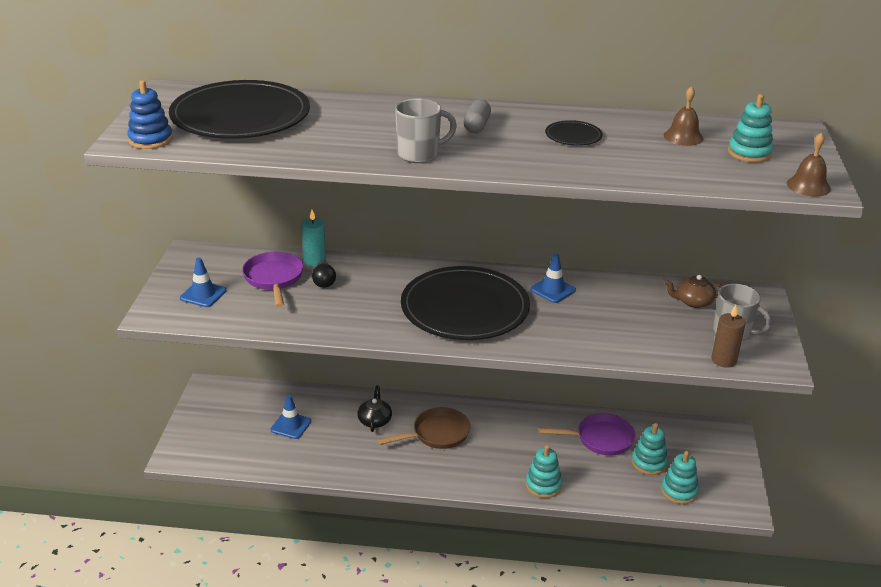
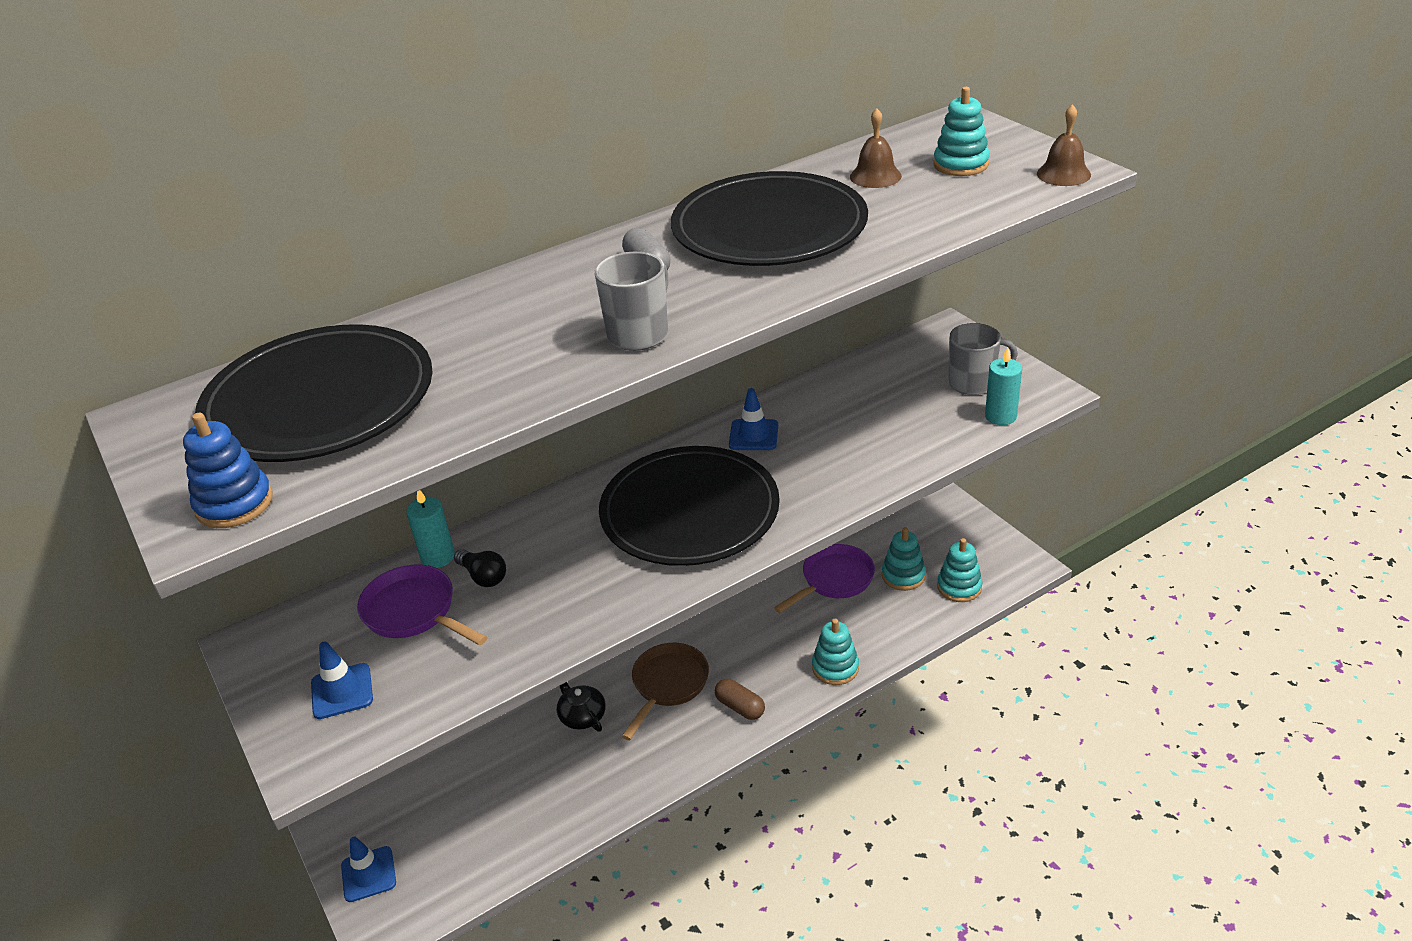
camera: 35 degrees left, 5 degrees up
blue traffic cone [271,395,311,439] -> blue traffic cone moved to [341,837,396,902]
black plate [545,120,603,146] -> black plate [671,171,868,266], size x2.48
brown teapot [664,275,723,308] -> none
brown candle [711,305,746,368] -> turquoise candle [985,347,1022,425]
none -> brown capsule [715,679,765,720]

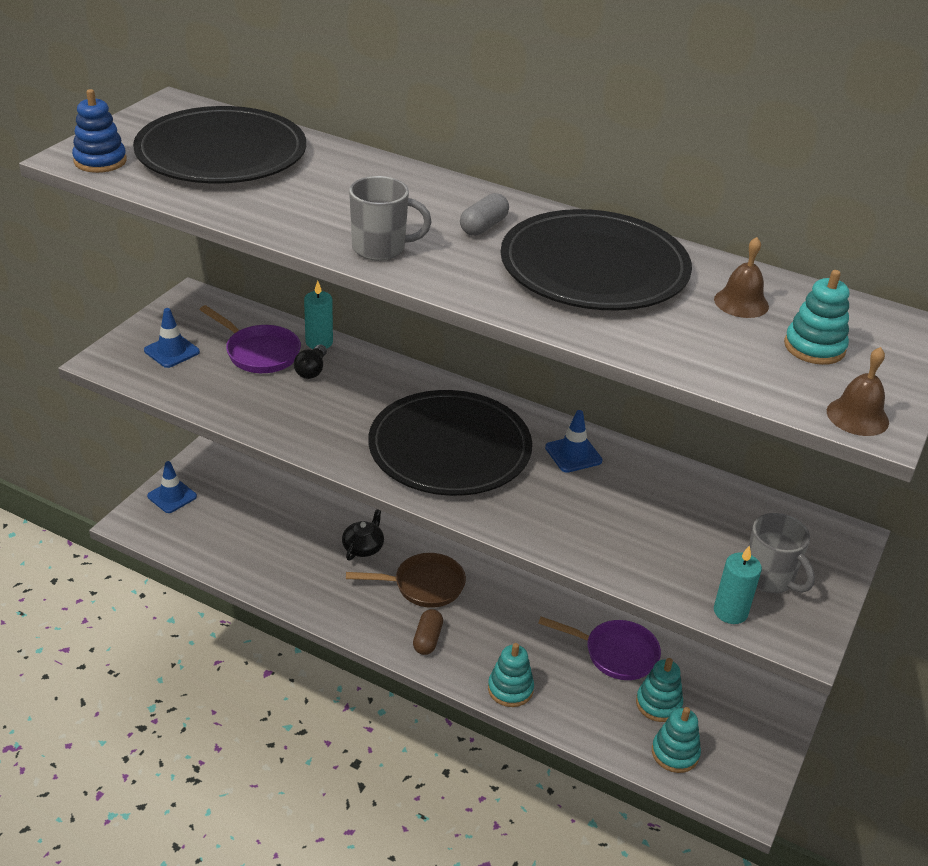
camera: 55 degrees right, 0 degrees up
purple pan [357,565,488,646] -> purple pan turned 120 degrees clockwise [200,305,301,373]

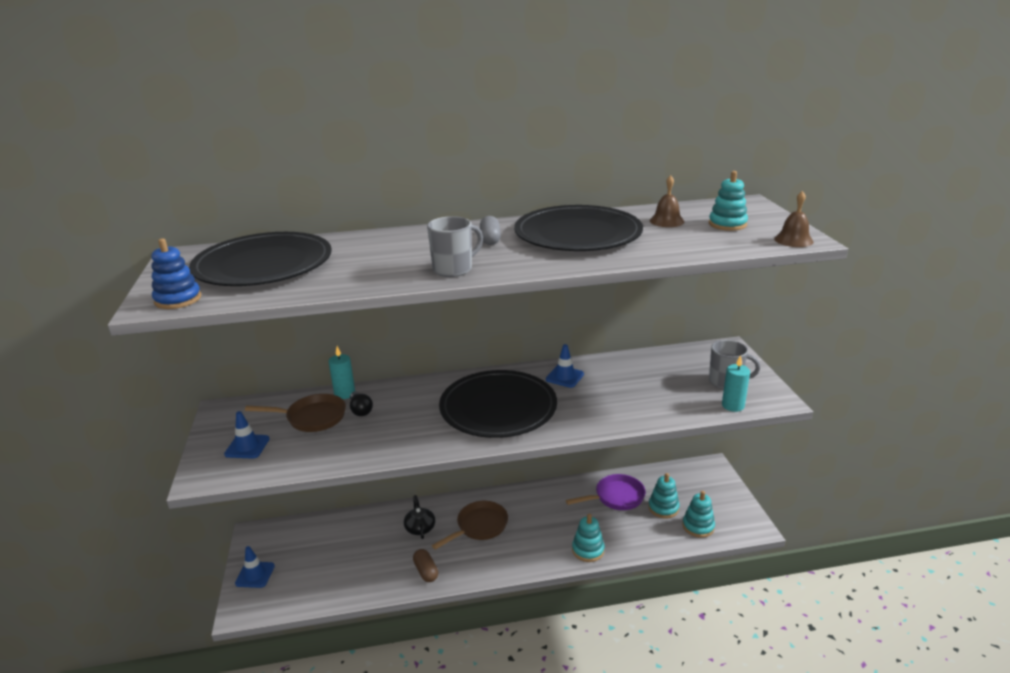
camera: 35 degrees left, 10 degrees down
purple pan [200,305,301,373] -> brown pan [245,394,346,432]
brown capsule [413,609,443,655] -> brown capsule moved to [413,549,438,582]

